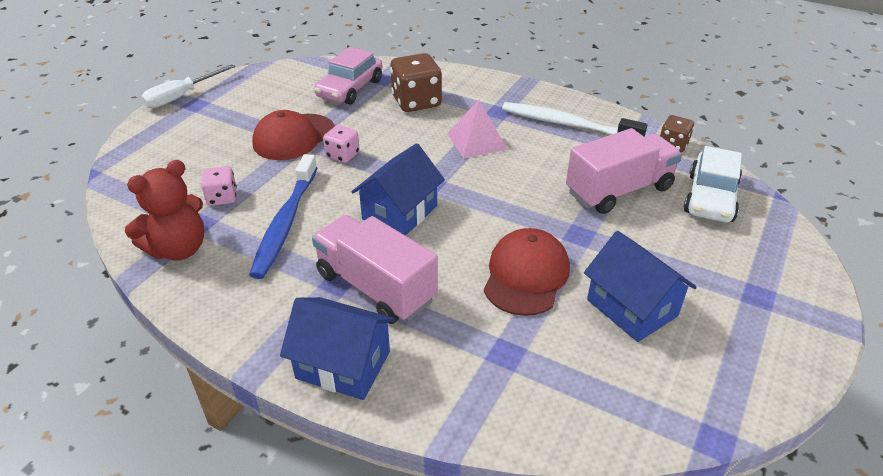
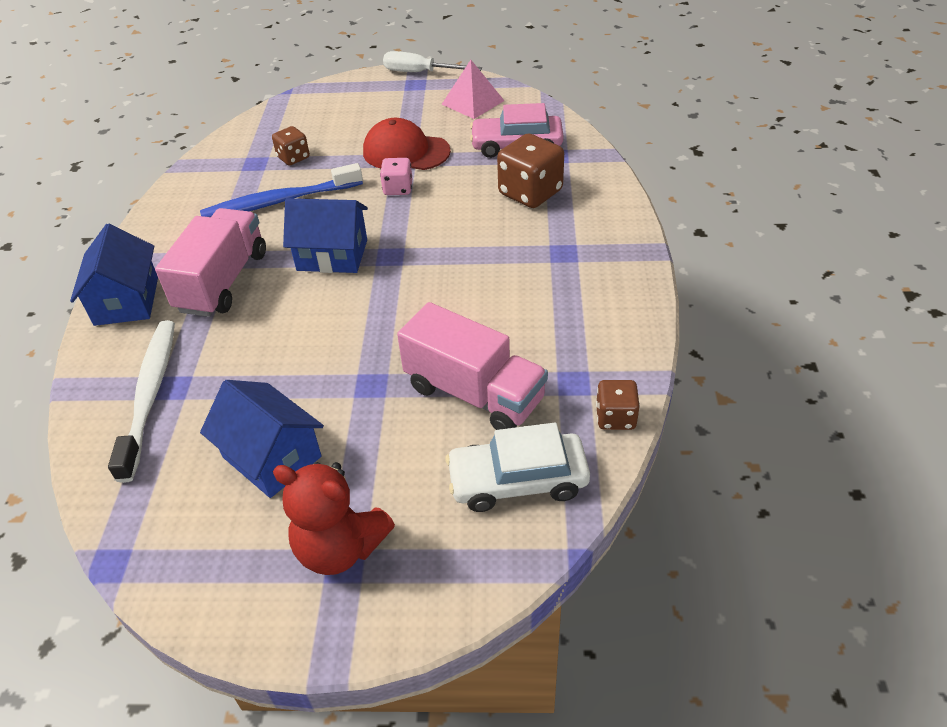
camera: 65 degrees right, 5 degrees up
red teddy bear [125,160,204,260] -> red teddy bear moved to [273,462,395,575]
pink dice [201,166,237,206] -> brown dice [272,126,310,165]
pink pyramid [447,100,508,159] -> pink pyramid moved to [442,60,504,119]
red cap [484,228,570,316] -> none
white toothbrush [502,102,647,137] -> white toothbrush moved to [108,320,175,483]
blue house [584,231,697,342] -> blue house turned 75 degrees counterclockwise [200,380,324,498]

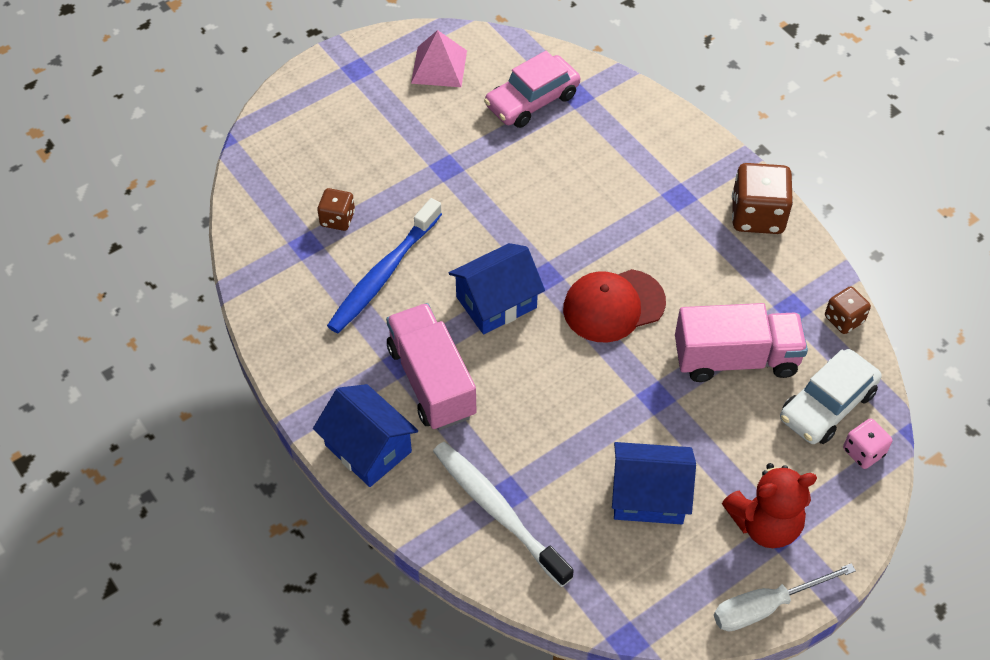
camera: 40 degrees left, 10 degrees up
red cap [363,118,451,170] -> red cap moved to [563,269,666,342]
pink dice [380,158,412,195] -> pink dice moved to [843,418,892,469]
white screwdriver [383,51,482,72] -> white screwdriver moved to [714,563,856,631]
brown dice [497,133,564,208] -> brown dice moved to [732,163,793,234]

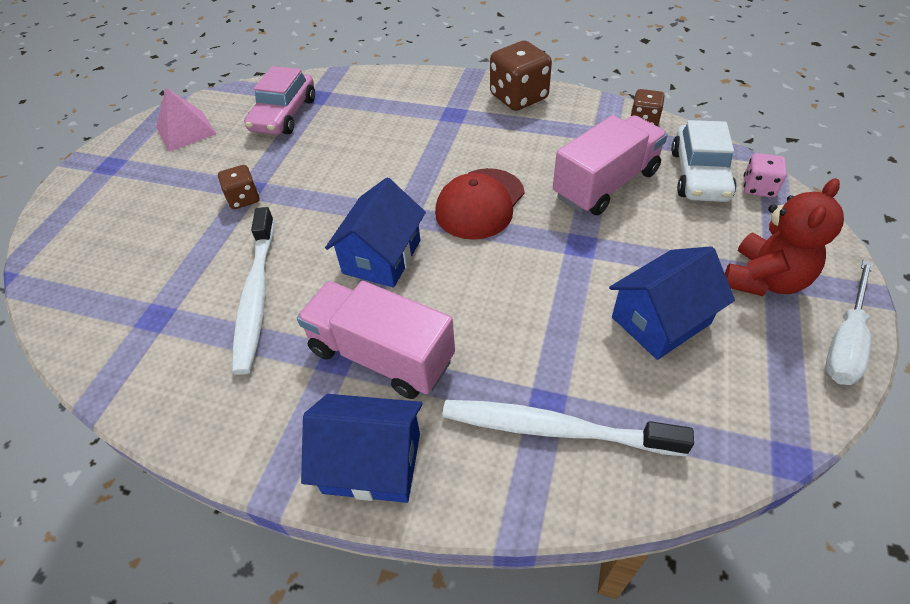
camera: 35 degrees left, 5 degrees down
brown dice [317,188,355,231] -> brown dice moved to [218,165,260,209]
blue toothbrush [327,198,442,333] -> white toothbrush [232,207,274,375]

